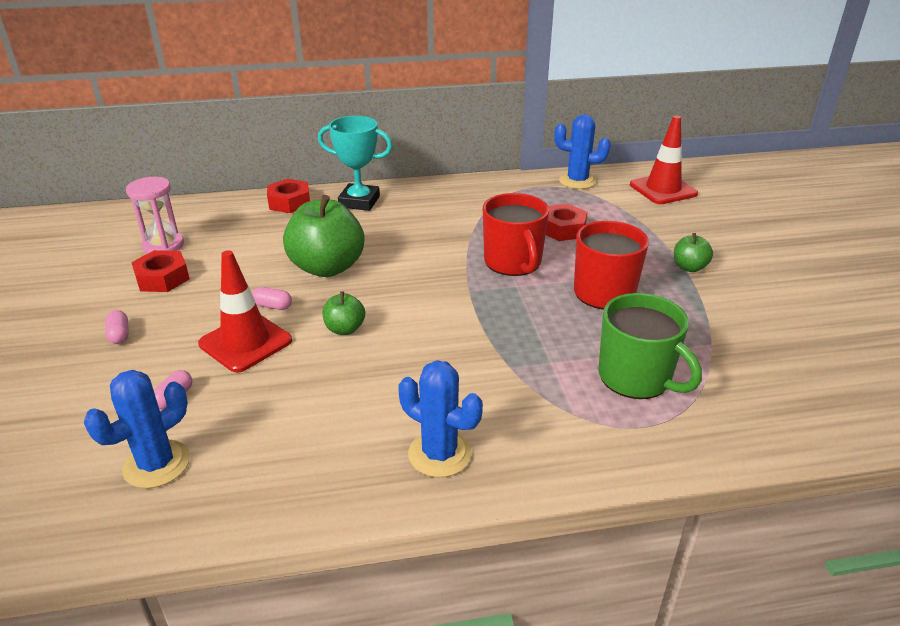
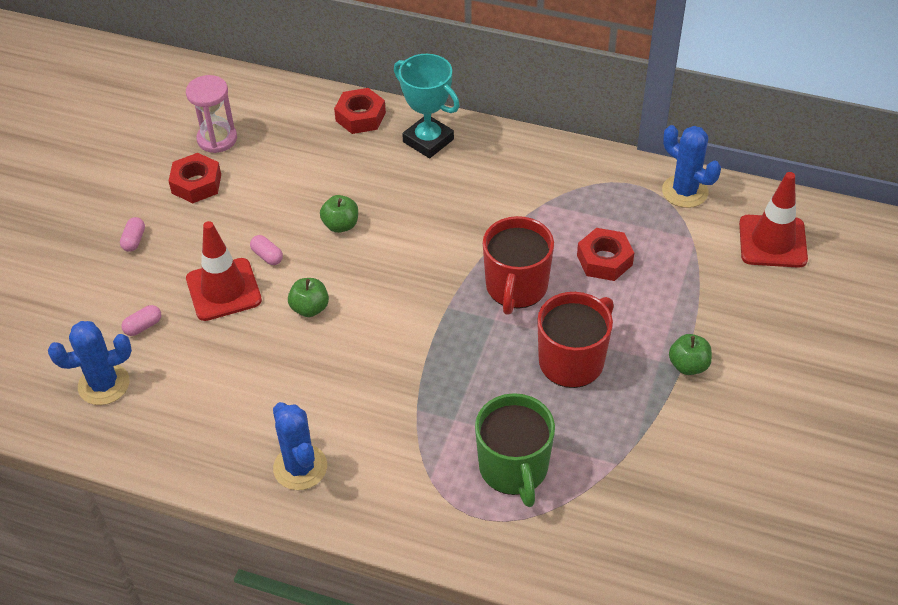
camera: 30 degrees right, 15 degrees up
green apple [283,195,364,277] -> green apple [320,195,358,233], size x0.48

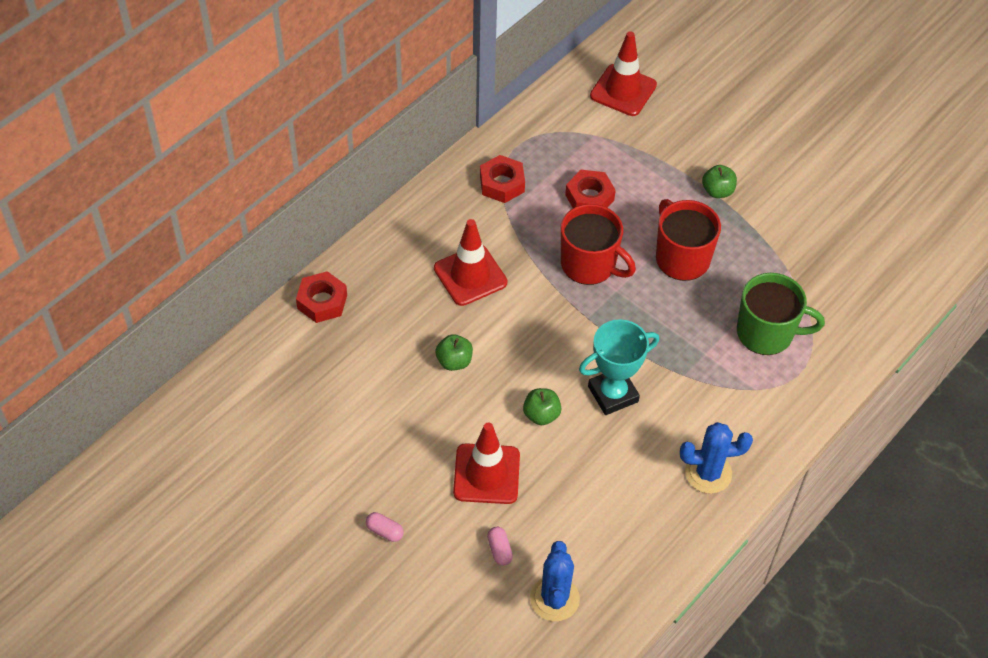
camera: 70 degrees left, 5 degrees up
red nut [169,153,221,203] -> red nut moved to [480,155,525,203]
pink hourglass [186,75,237,153] -> none
pink capsule [250,235,283,265] -> none
turquoise trophy [394,54,460,158] -> turquoise trophy moved to [579,319,659,415]
blue cactus [662,125,721,208] -> none
none -> red traffic cone [434,219,508,306]

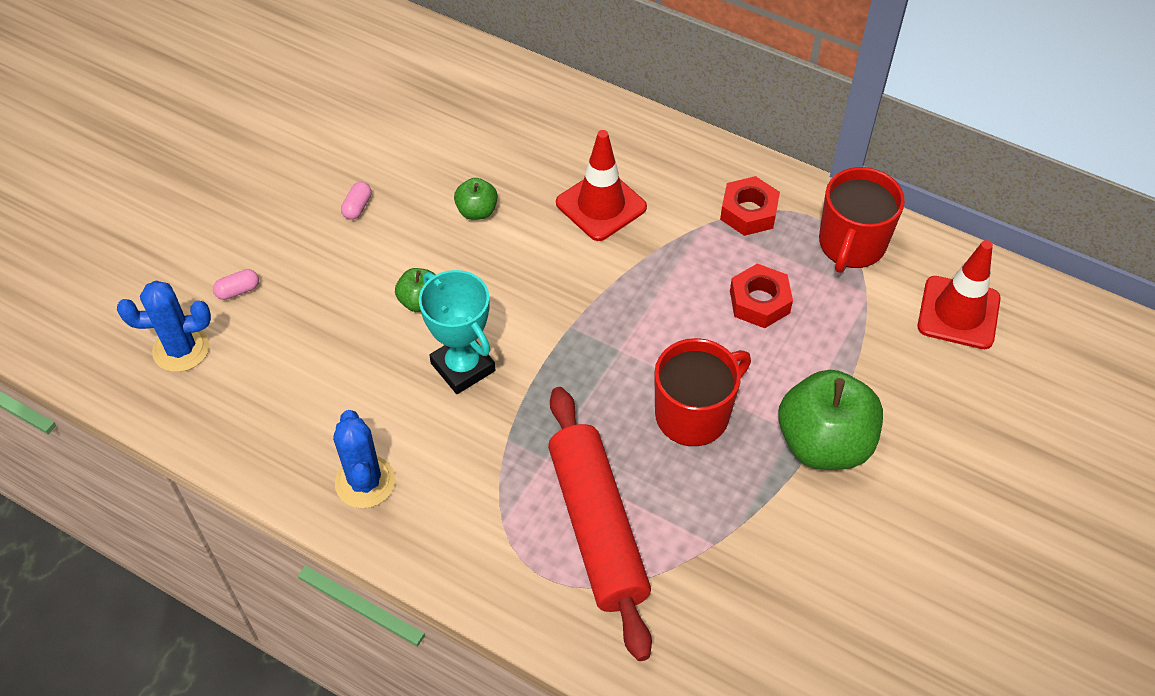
camera: 80 degrees right, 0 degrees up
red nut [296,271,347,323] -> none
pink capsule [366,512,404,542] -> pink capsule moved to [341,182,372,220]
red traffic cone [453,423,520,504] -> none
red mug [561,204,636,285] -> red mug moved to [819,167,905,273]
green apple [702,165,737,198] -> green apple [778,370,883,470], size x2.08
green mug [737,273,825,355] -> red rolling pin [548,387,652,661]

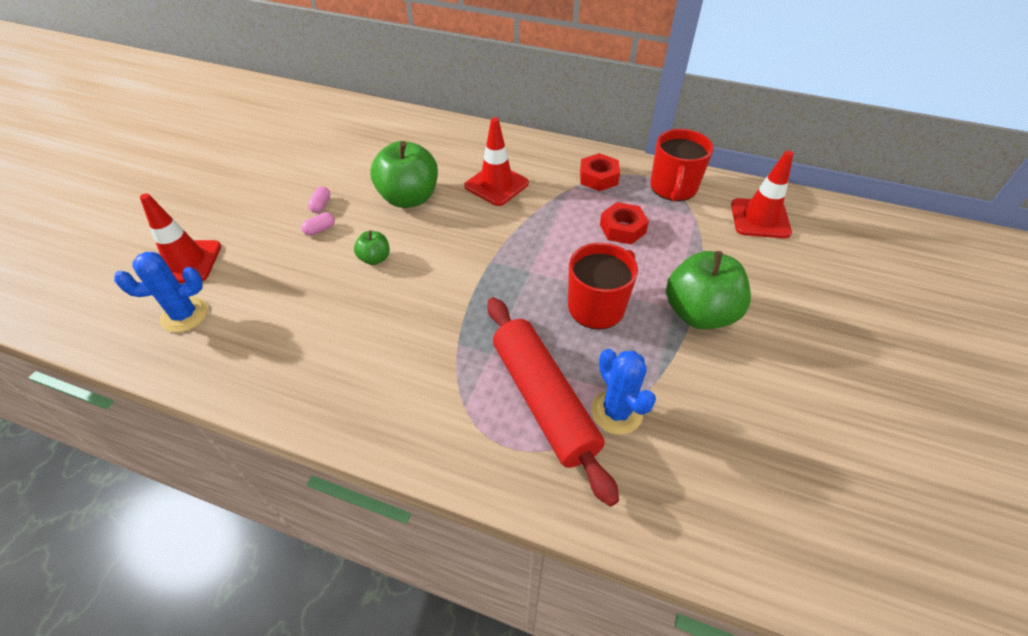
camera: 10 degrees left, 5 degrees down
pink capsule [213,269,259,300] -> pink capsule moved to [301,212,335,236]
blue cactus [333,410,395,508] -> blue cactus moved to [591,349,656,435]
turquoise trophy [419,270,495,394] -> none
green apple [454,178,498,220] -> green apple [370,141,438,208], size x2.08
none -> red traffic cone [140,193,221,283]

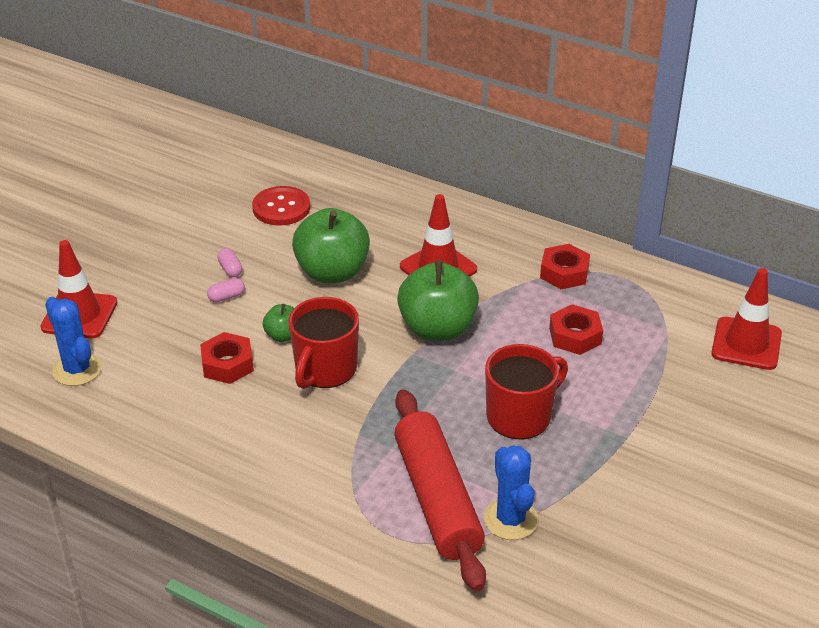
camera: 10 degrees right, 10 degrees down
blue cactus [114,252,208,332] -> blue cactus turned 60 degrees clockwise [45,297,102,386]
pink capsule [308,186,330,213] -> pink capsule turned 45 degrees counterclockwise [218,248,242,277]
red mug [650,129,714,202] -> red mug moved to [288,297,359,389]
green apple [666,251,751,329] -> green apple moved to [397,260,479,341]
none -> red nut [200,332,254,384]
none -> red button [252,186,310,226]

